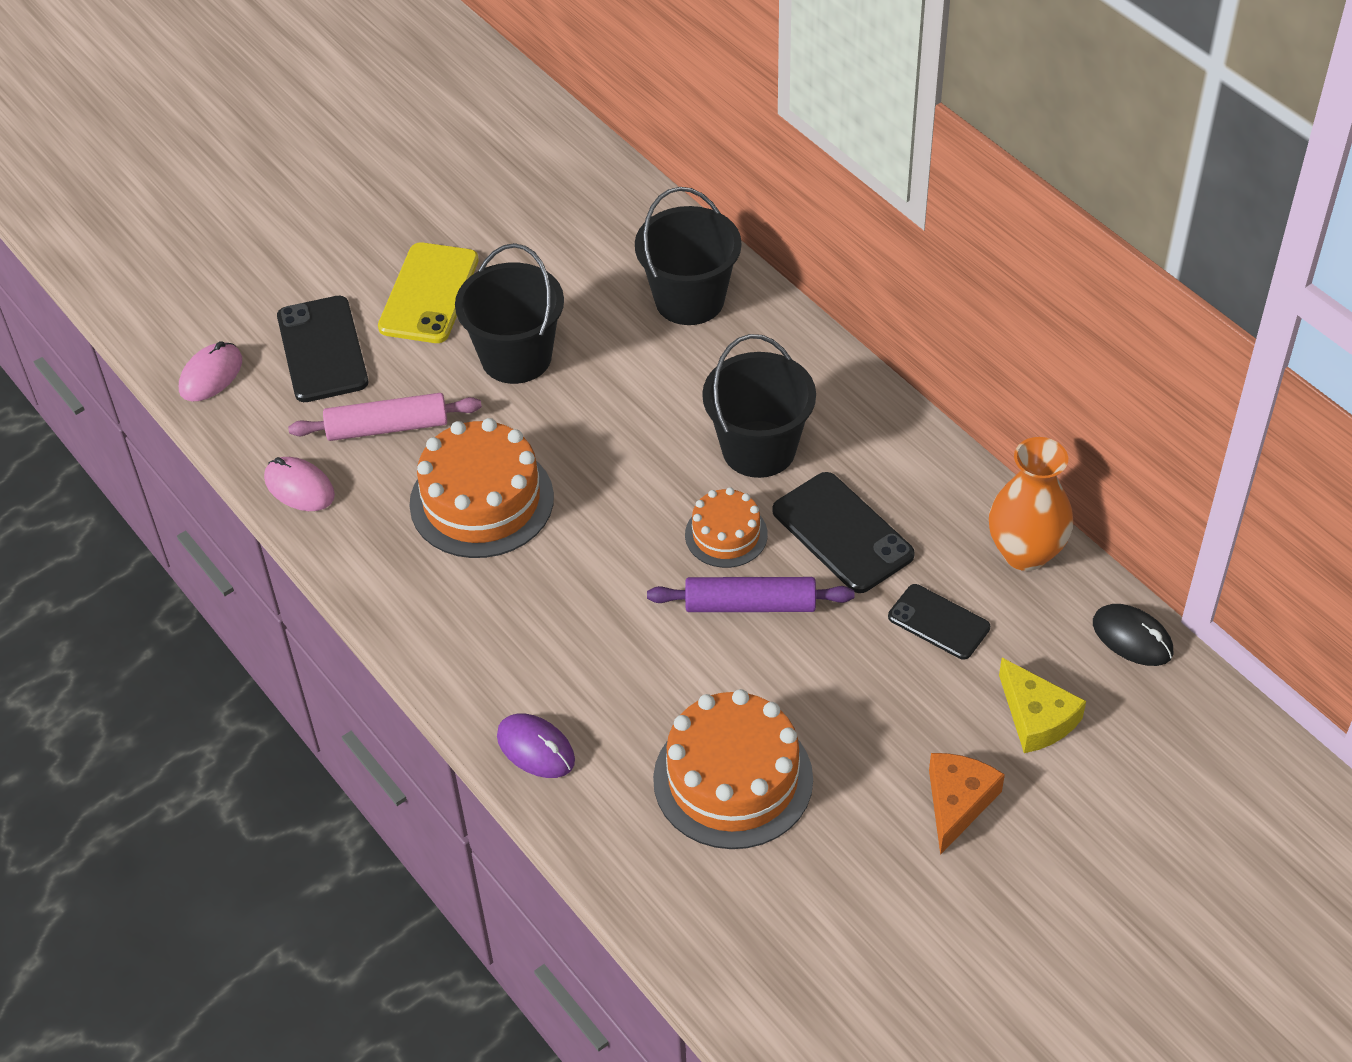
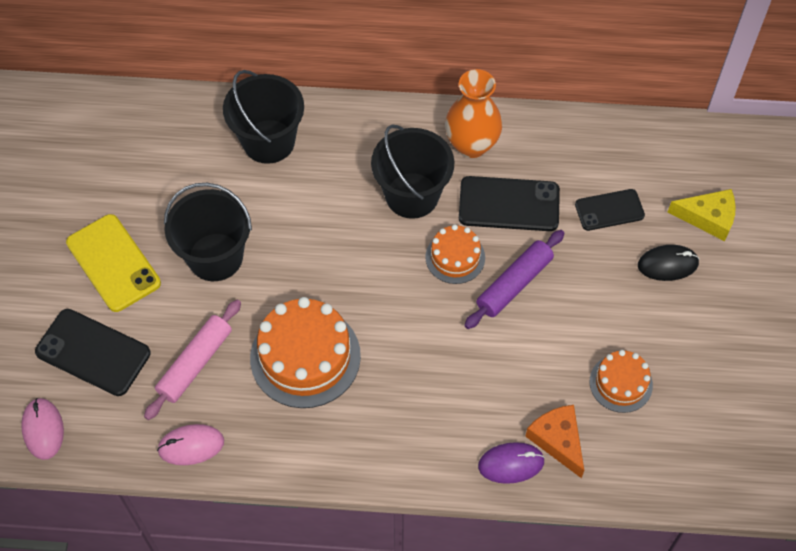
camera: 50 degrees left, 10 degrees up
orange cake [653,689,813,849] -> orange cake [590,350,653,413], size x0.56
orange cheese [929,753,1005,855] -> orange cheese moved to [525,405,584,478]
orange vase [989,437,1073,571] -> orange vase moved to [445,69,502,158]
black mouse [1093,604,1173,666] -> black mouse moved to [638,245,700,281]

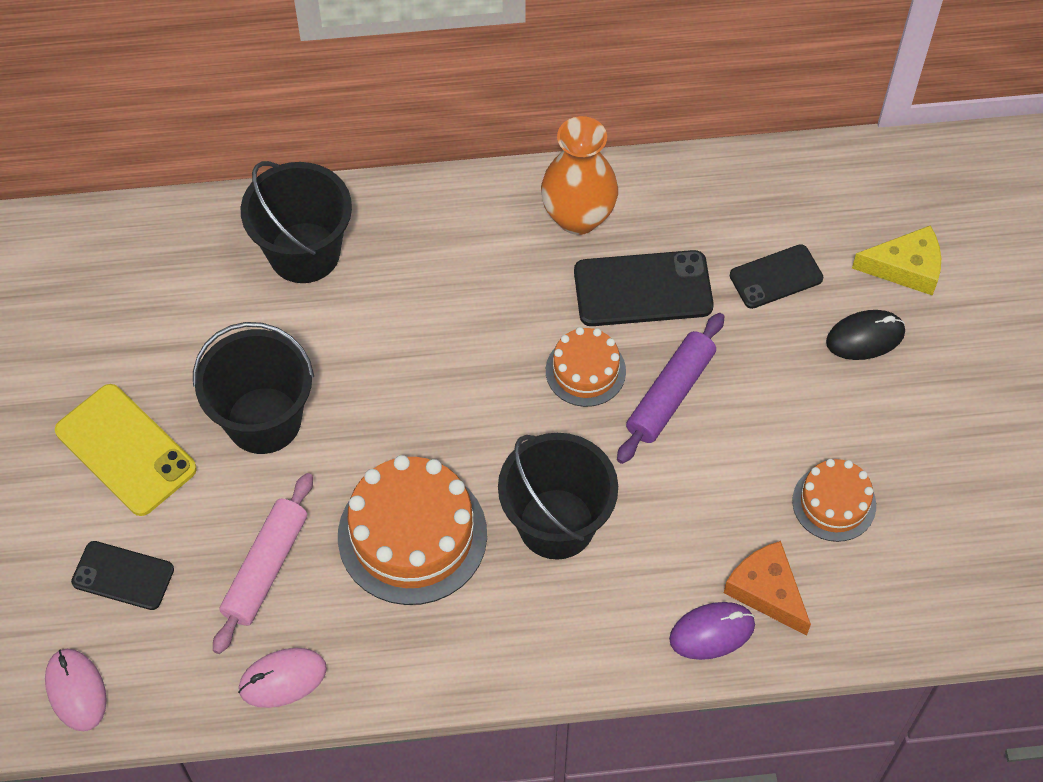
camera: 10 degrees left, 0 degrees up
black phone [35,309,151,396] -> black phone [71,541,174,610], size x0.64
black bucket [371,125,455,219] -> black bucket moved to [498,433,618,560]

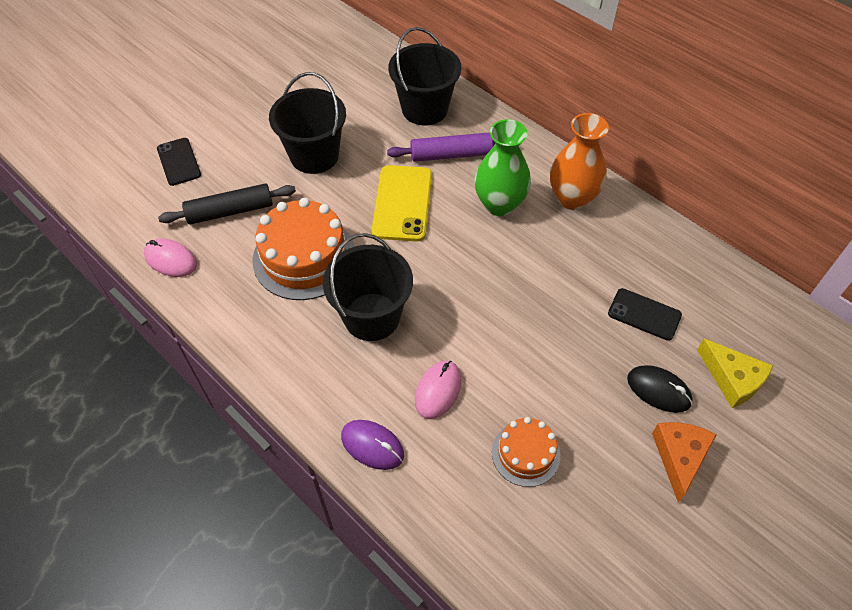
camera: 50 degrees right, 5 degrees down
pink mouse [45,649,107,731] -> pink mouse moved to [415,361,461,419]
yellow phone [55,384,197,516] -> yellow phone moved to [372,165,432,241]
pink rolling pin [213,473,313,654] -> black rolling pin [158,183,296,225]
orange cake [546,327,626,407] -> none
black phone [574,250,714,326] -> none
purple rolling pin [617,313,725,464] -> purple rolling pin moved to [387,133,496,162]
orange cheese [724,541,811,636] -> orange cheese moved to [652,422,716,502]
none -> green vase [475,119,531,216]

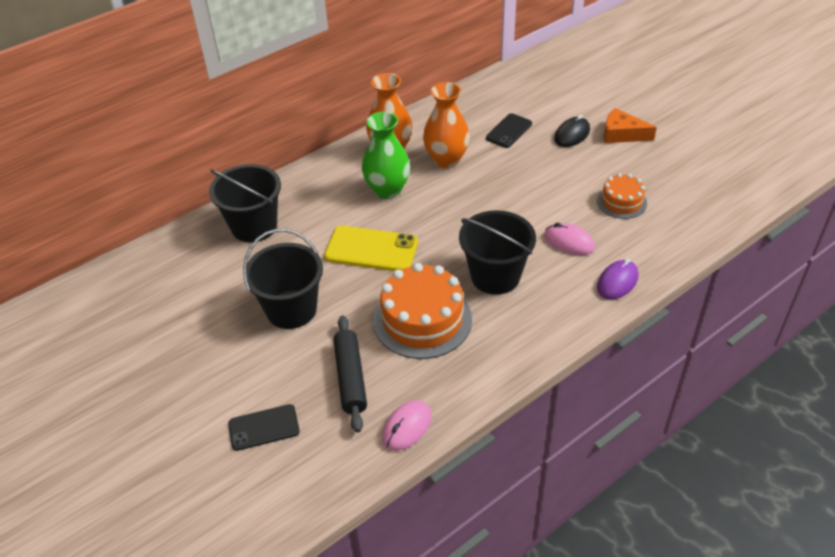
camera: 80 degrees left, 10 degrees down
purple rolling pin [387,133,496,162] -> none
yellow cheese [697,338,773,408] -> none
none -> orange vase [423,82,470,168]

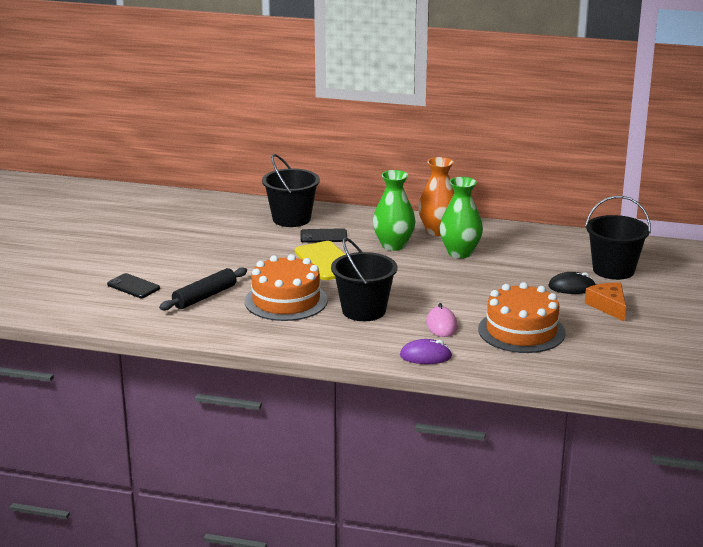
camera: 50 degrees right, 20 degrees down
black bucket [243,229,323,329] -> black bucket moved to [585,196,651,280]
pink mouse [382,400,432,451] -> none
orange vase [423,82,470,168] -> green vase [440,177,483,258]
black phone [486,113,532,148] -> black phone moved to [300,228,347,243]
orange cake [597,173,647,219] -> orange cake [478,282,566,353], size x1.77

